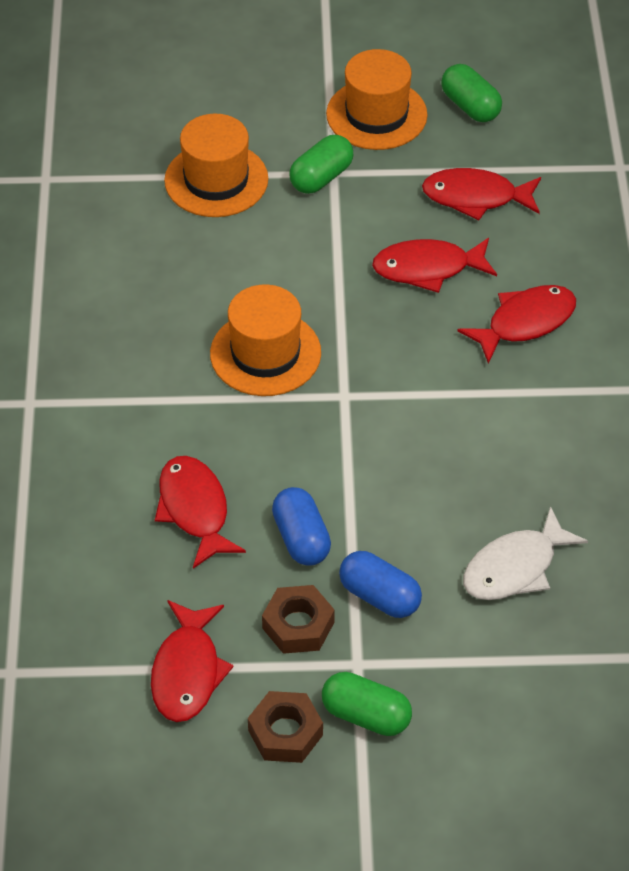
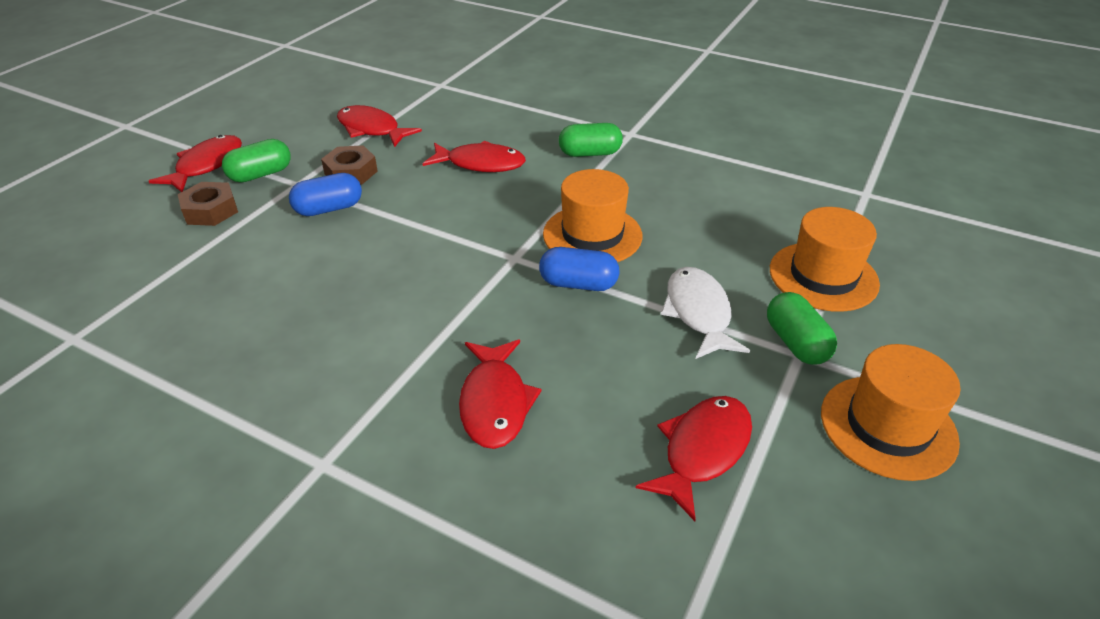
camera: 120 degrees right, 10 degrees down
brown nut [248,691,323,763] -> brown nut moved to [178,182,238,226]
blue capsule [272,487,331,566] -> blue capsule moved to [539,247,619,291]
red fish [372,238,497,293] -> red fish moved to [149,135,242,192]
green capsule [441,64,502,122] -> green capsule moved to [559,123,623,157]
white fish [463,506,588,600] -> white fish moved to [661,267,750,359]

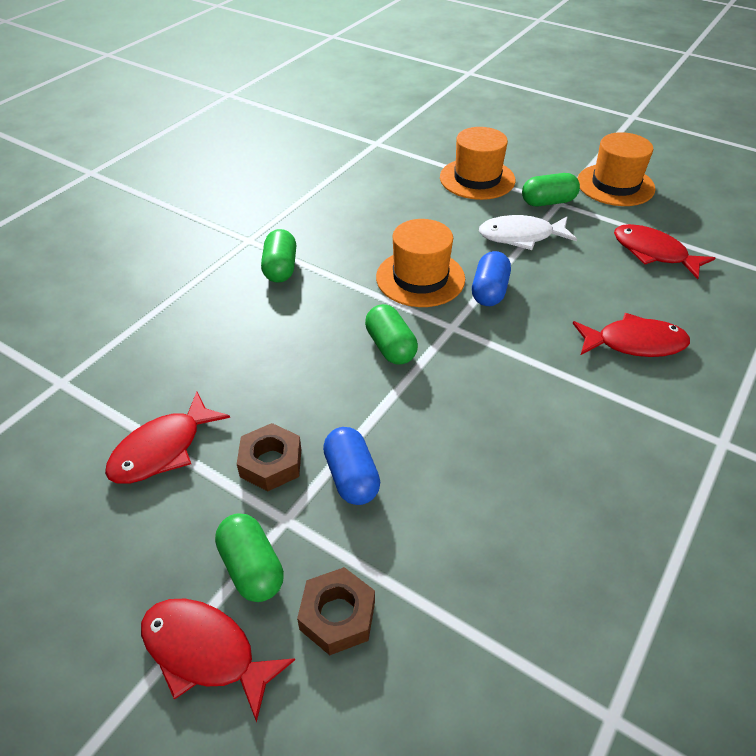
camera: 85 degrees left, 5 degrees up
red fish [423,141,526,172] -> none
none -> green capsule [365,304,418,365]

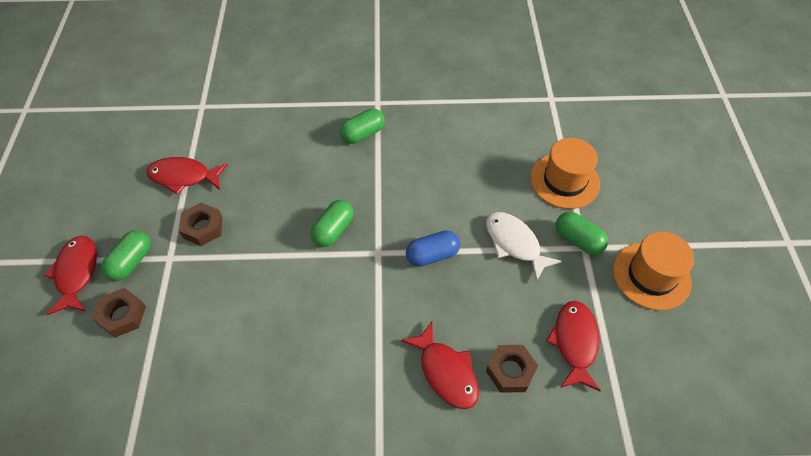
camera: 55 degrees right, 10 degrees up
blue capsule [323,427,380,505] -> none
orange hat [376,219,465,307] -> none
none -> brown nut [486,345,538,392]

